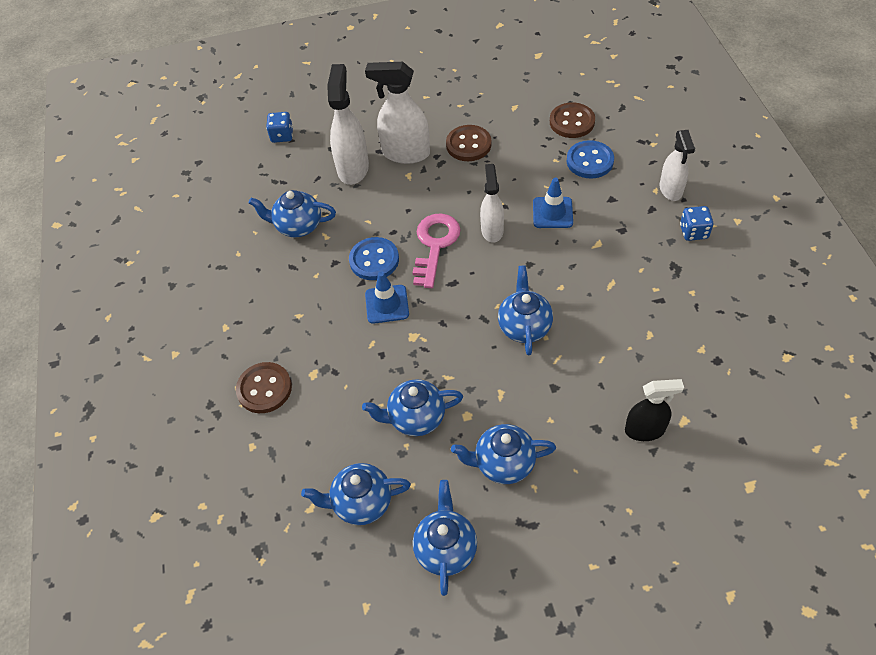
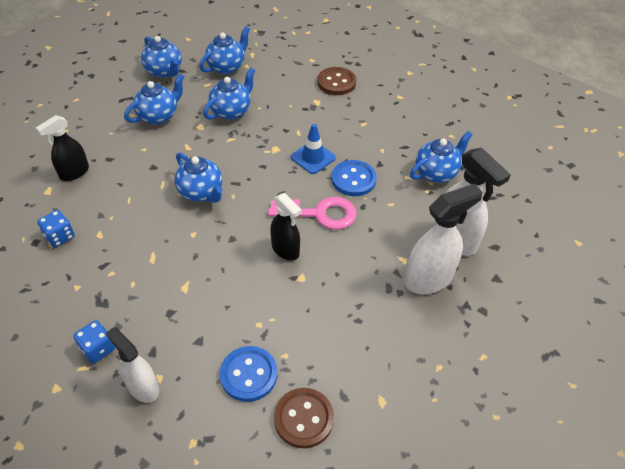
camera: 135 degrees right, 5 degrees down
blue dice [266,112,293,143] -> blue dice moved to [37,210,75,247]
pink key [413,214,461,288] -> pink key turned 60 degrees counterclockwise [268,197,357,230]
brown button [446,125,492,161] -> none
white spray bottle [480,164,504,243] -> black spray bottle [270,193,302,261]
blue traffic cone [533,178,573,228] -> none

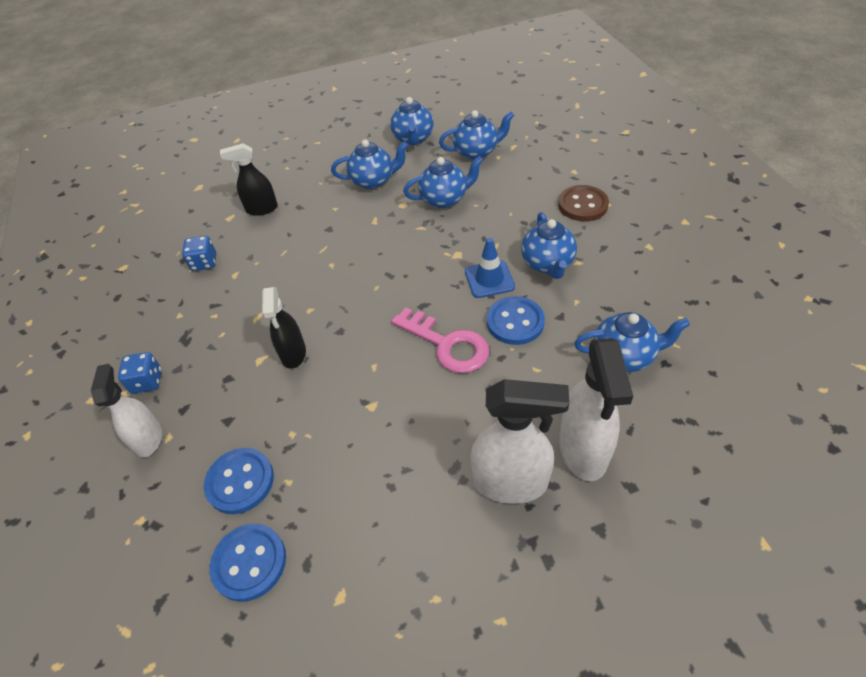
camera: 40 degrees right, 0 degrees up
blue teapot [175,152,222,203] -> blue teapot moved to [521,212,577,279]
black spray bottle [270,193,302,261] -> black spray bottle moved to [262,287,306,369]
brown button [274,388,334,448] -> blue button [210,524,286,602]

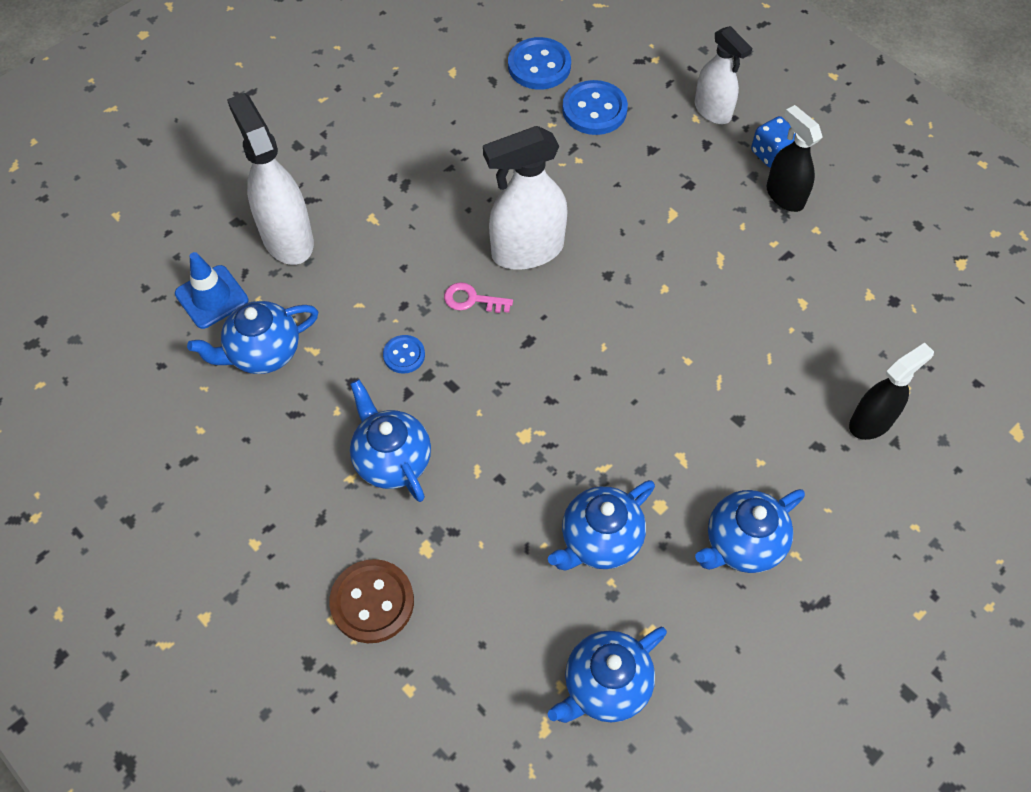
camera: 150 degrees right, 10 degrees up
blue dice [182,236,216,271] -> none
black spray bottle [262,287,306,369] -> black spray bottle moved to [766,105,822,212]
blue teapot [390,97,434,146] -> none
pink key [391,308,489,373] -> pink key [444,282,513,313], size x0.51
blue traffic cone [465,238,515,298] -> blue traffic cone moved to [175,252,249,329]
white spray bottle [470,379,570,504] -> white spray bottle moved to [483,126,568,270]
blue button [487,296,545,345] -> blue button [383,335,425,374], size x0.56

